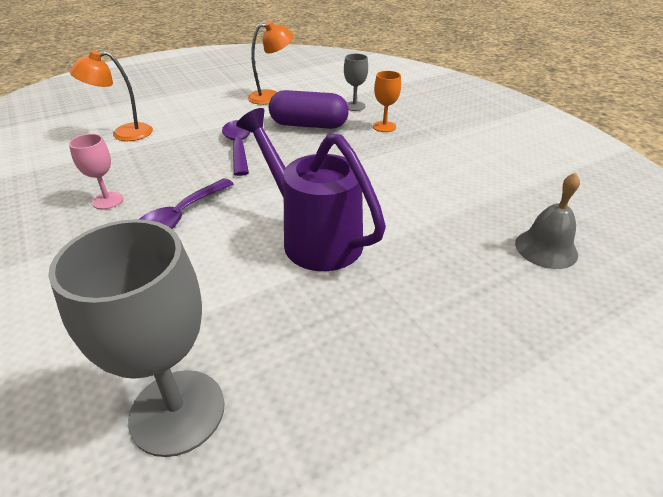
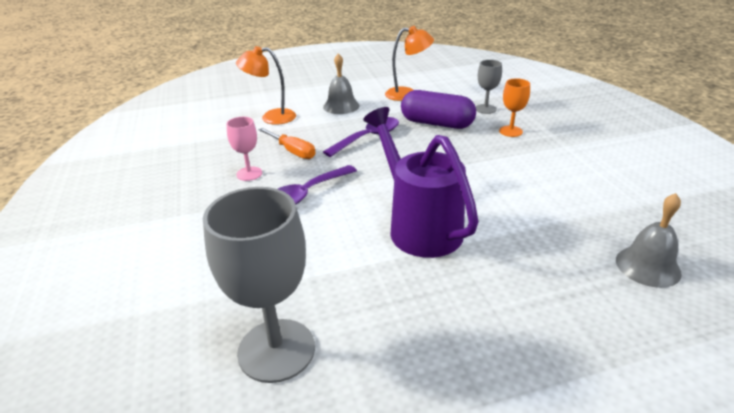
camera: 15 degrees right, 5 degrees down
purple spoon [222,120,251,176] -> purple spoon turned 45 degrees clockwise [323,117,399,157]
none -> orange screwdriver [259,128,316,159]
none -> grey bell [323,53,360,114]

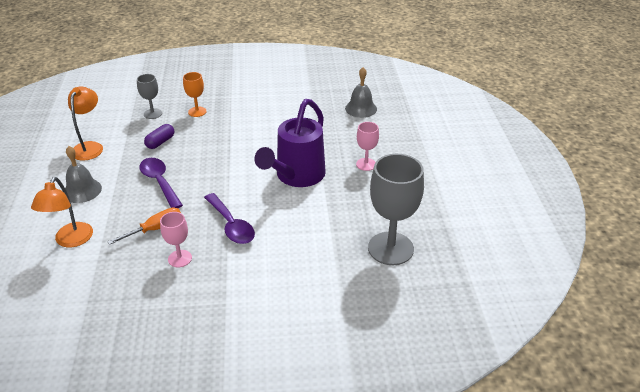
camera: 80 degrees left, 5 degrees up
purple watering can [363,107,479,258] -> purple watering can turned 45 degrees counterclockwise [254,99,326,187]
purple capsule [401,90,476,129] -> purple capsule [144,124,174,149], size x0.54
none -> pink goblet [356,122,379,171]

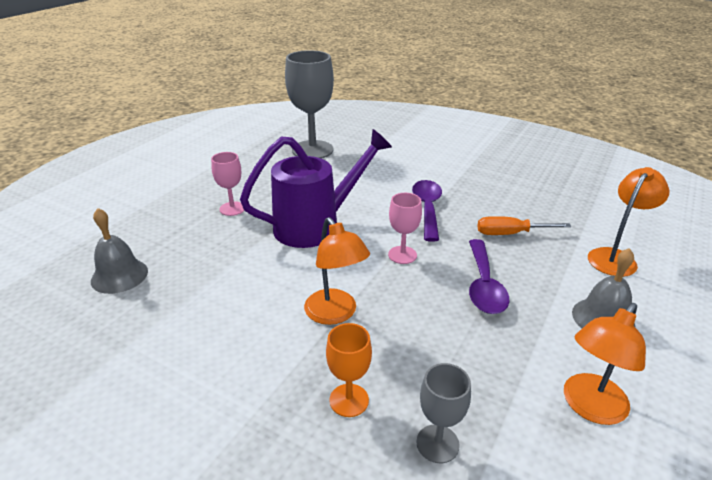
camera: 145 degrees left, 5 degrees down
purple capsule [144,124,174,149] -> none
pink goblet [160,212,192,267] -> pink goblet moved to [388,193,422,264]
none -> orange lamp [304,217,370,325]

